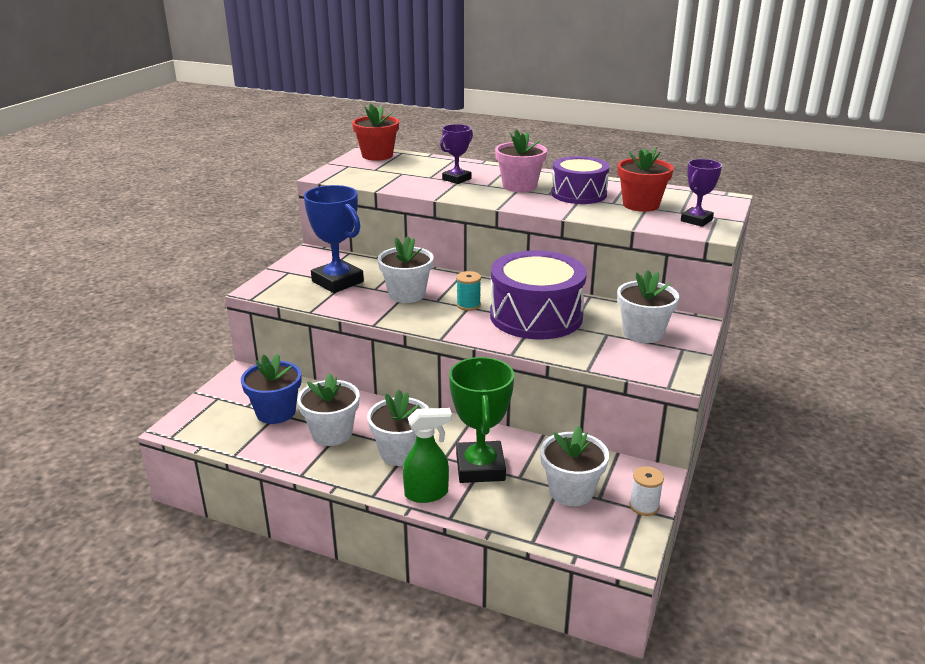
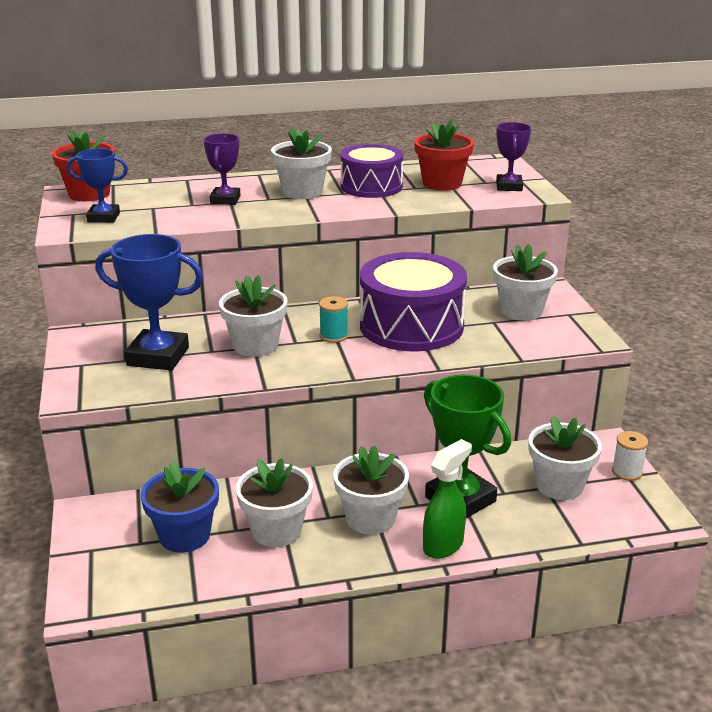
camera: 35 degrees left, 0 degrees up
pink flower pot [495,129,547,192] -> white flower pot [271,127,332,199]
none -> blue trophy [67,148,128,223]

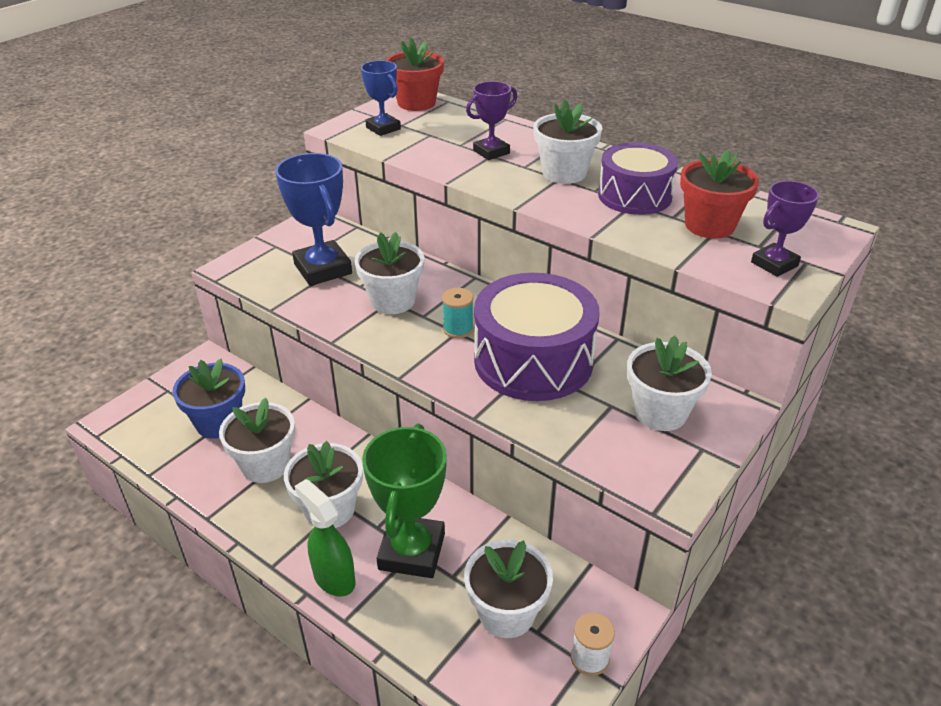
camera: 50 degrees right, 10 degrees up
green spray bottle [423,439,472,559] -> green spray bottle turned 135 degrees counterclockwise [295,479,356,596]

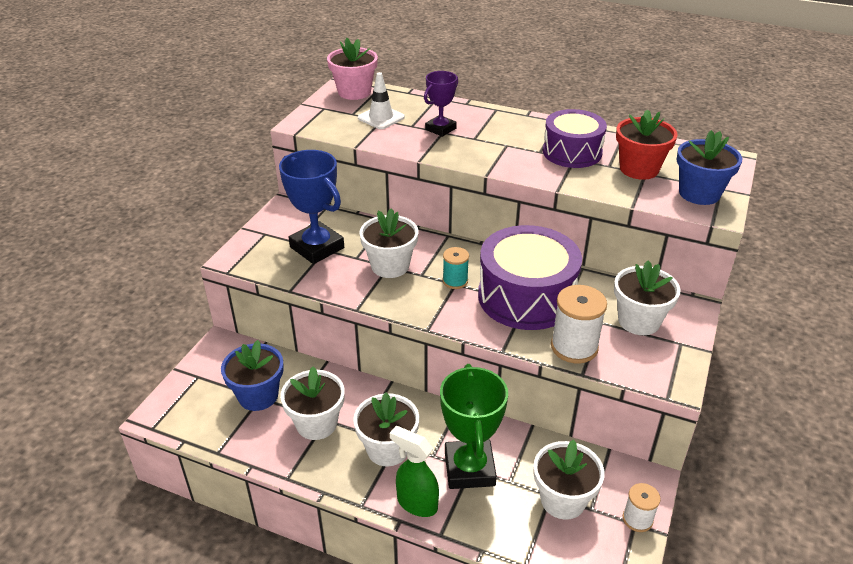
camera: 15 degrees left, 0 degrees up
blue trophy [361,60,401,136] -> none
red flower pot [386,37,444,111] -> pink flower pot [327,38,378,100]
white flower pot [533,99,602,184] -> none
purple trophy [751,181,819,277] -> blue flower pot [677,130,742,205]
none -> white traffic cone [358,72,405,129]
none -> white spool [551,285,607,363]

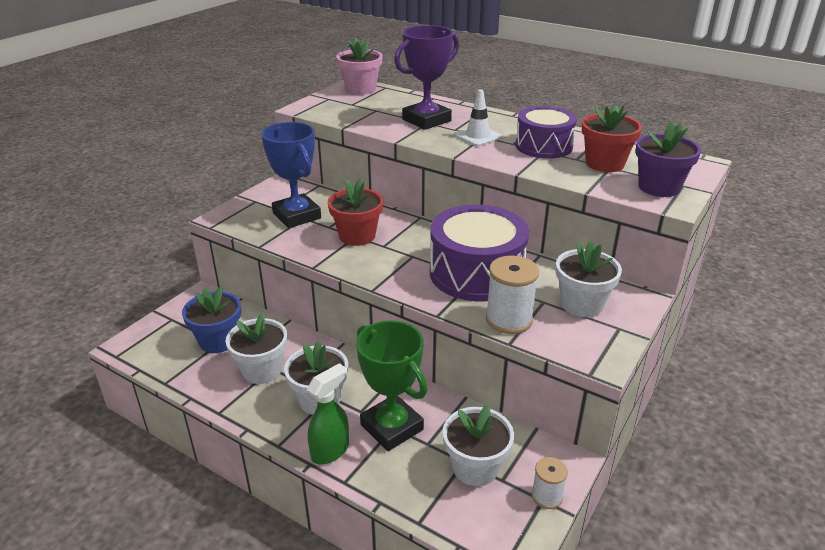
camera: 10 degrees right, 5 degrees down
white traffic cone [358,72,405,129] -> white traffic cone moved to [455,90,502,146]
white flower pot [359,208,418,278] -> red flower pot [328,179,383,246]
green spray bottle [390,426,439,517] -> green spray bottle turned 90 degrees clockwise [307,363,349,464]
purple trophy [424,71,458,137] -> purple trophy [394,25,459,130], size x1.68
green trophy [440,364,508,489] -> green trophy turned 45 degrees counterclockwise [356,320,427,451]
turquoise spool [443,247,469,289] -> none
blue flower pot [677,130,742,205] -> purple flower pot [635,122,701,197]

